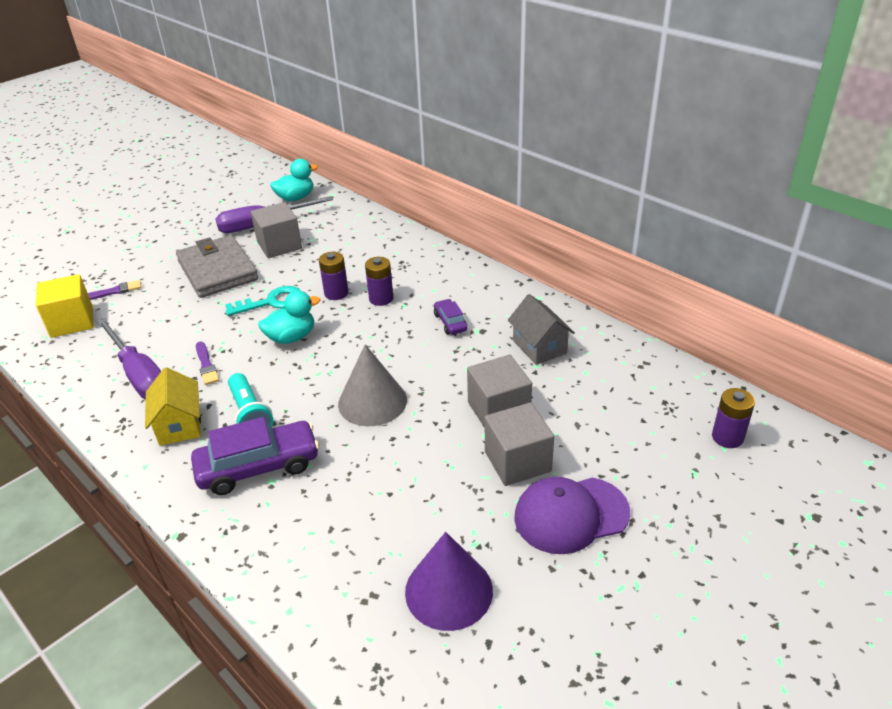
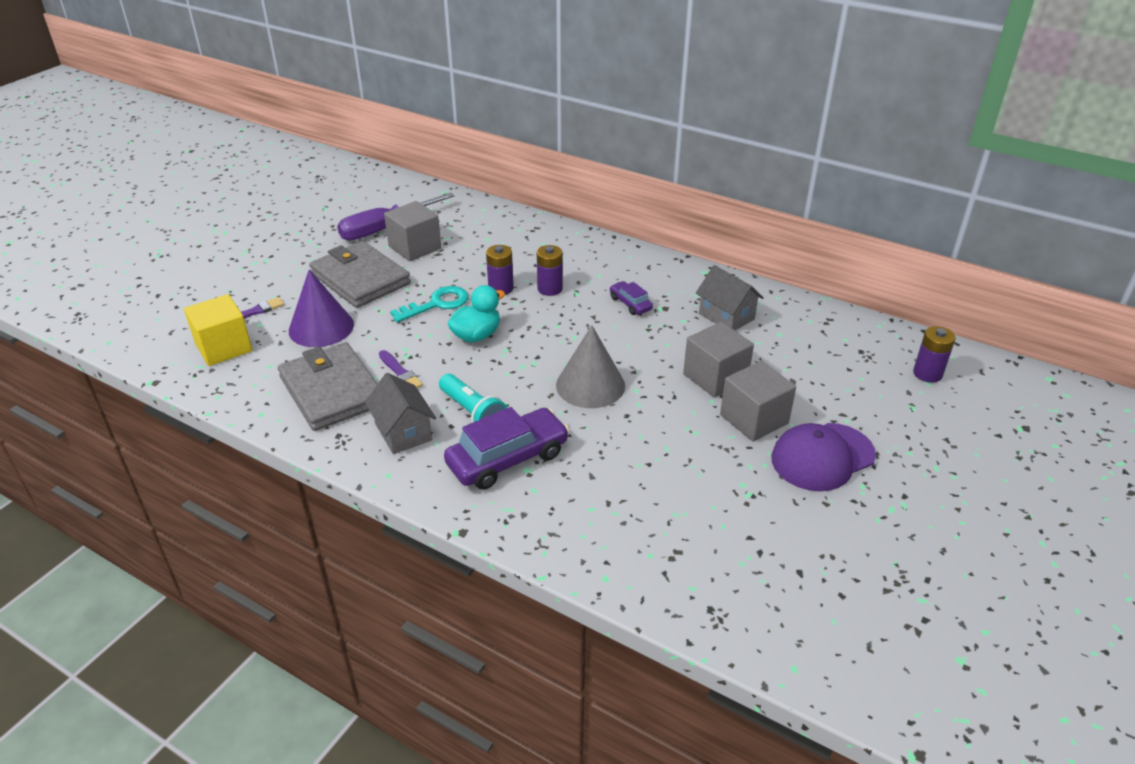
camera: 15 degrees left, 0 degrees up
purple screwdriver [97,318,161,399] -> grey wallet [278,342,378,431]
yellow house [145,367,201,446] -> grey house [365,373,436,454]
turquoise duck [270,159,318,201] -> none
purple cone [405,532,493,631] -> purple cone moved to [289,269,354,347]

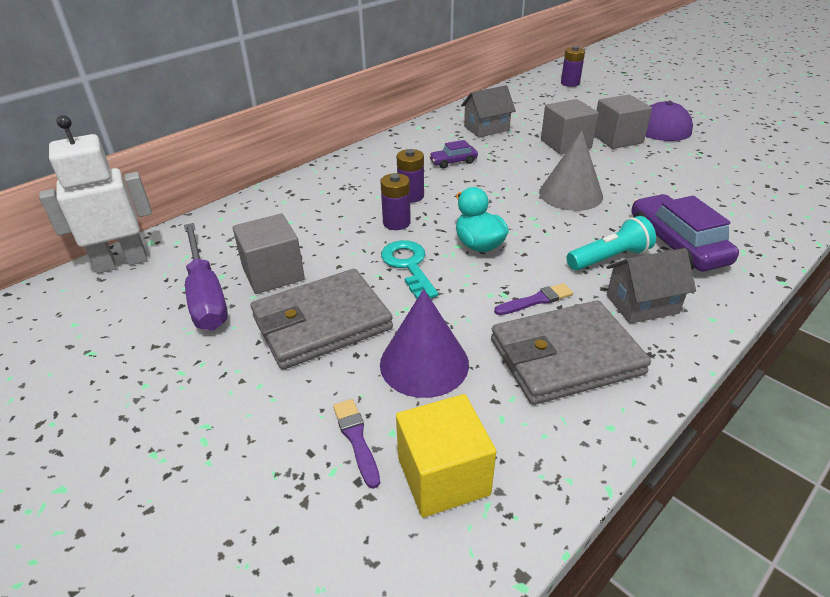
camera: 75 degrees left, 0 degrees up
none -> white robot [39,115,152,274]

